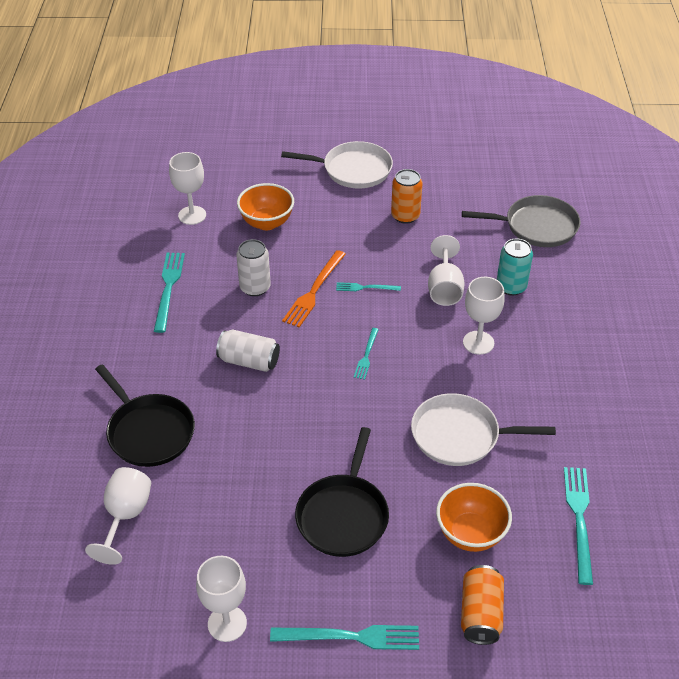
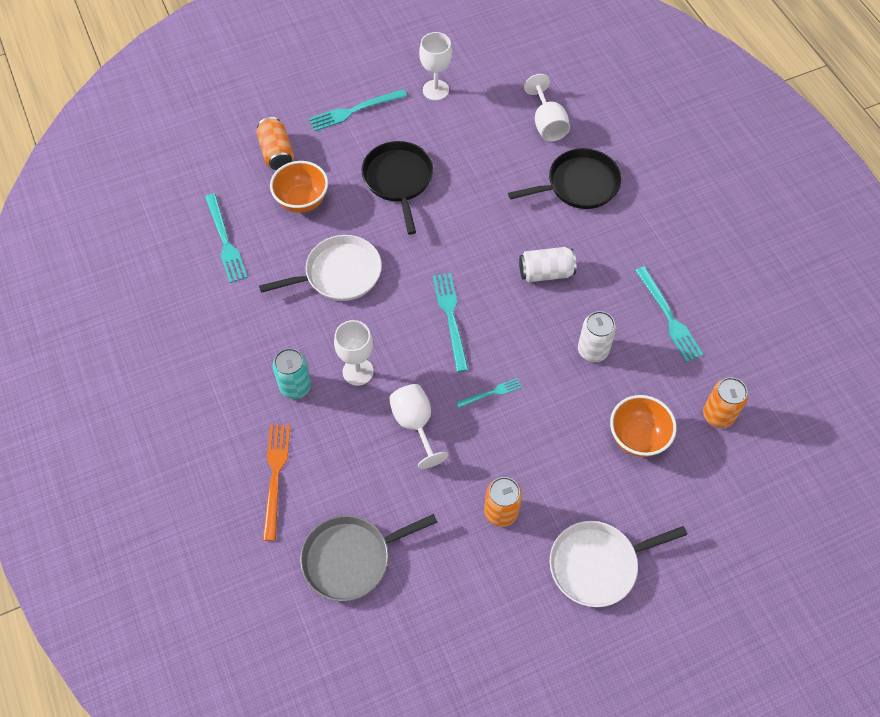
camera: 155 degrees right, 15 degrees up
black pan [95,364,195,467] -> black pan turned 135 degrees clockwise [508,148,622,209]
white goblet [169,152,206,225] -> orange can [703,377,748,428]
orange fork [282,250,346,328] -> orange fork moved to [263,425,290,541]
turquoise fork [354,328,379,380] -> turquoise fork [433,273,468,372], size x1.74
turquoise can [497,239,533,295] -> turquoise can moved to [273,348,311,399]

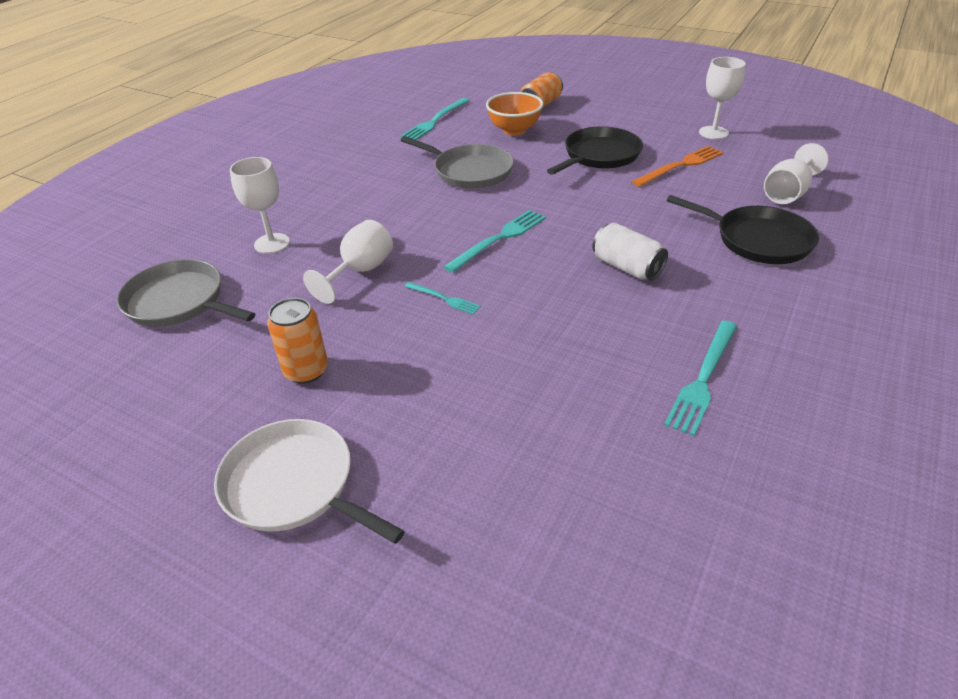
camera: 55 degrees right, 20 degrees down
white pan [259,235,382,301] -> grey pan [401,136,514,189]
orange fork [263,425,290,541] -> orange fork moved to [632,146,723,187]
turquoise can [273,348,311,399] -> none
turquoise fork [309,89,407,131] -> none
white goblet [334,320,374,386] -> white goblet moved to [230,157,290,254]
white can [578,311,616,362] -> none
orange bowl [610,395,677,457] -> none
orange can [703,377,748,428] -> none

